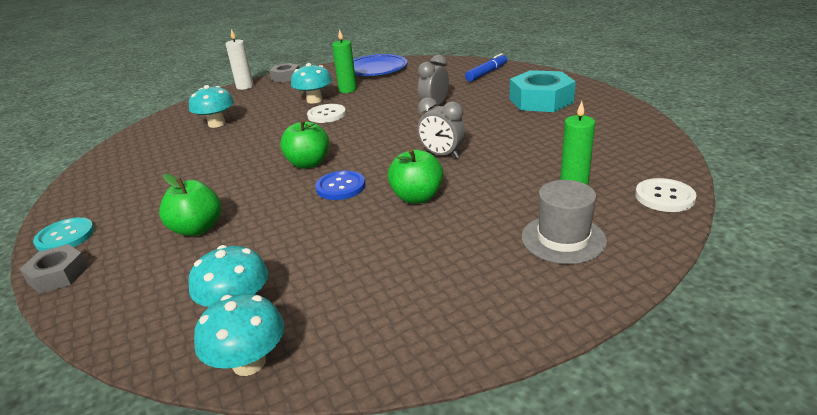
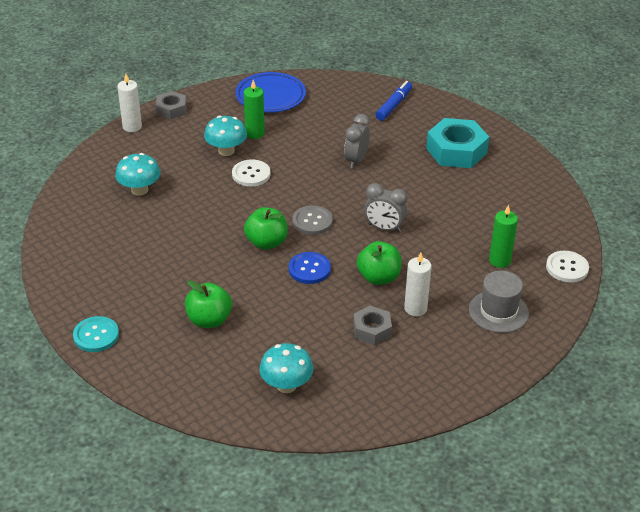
camera: 15 degrees left, 10 degrees up
grey nut [20,244,88,293] -> grey nut moved to [353,305,392,345]
turquoise mushroom [194,293,284,376] -> none
none -> grey button [292,205,333,235]
none -> white candle [404,252,431,316]

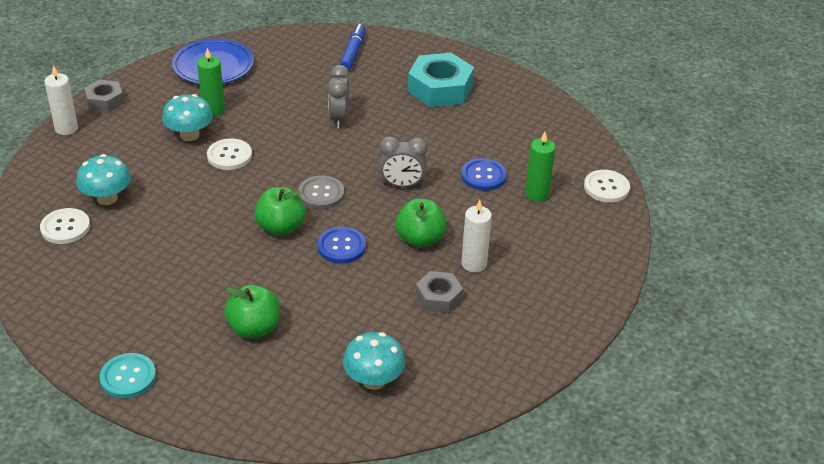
camera: 20 degrees left, 0 degrees up
grey hat [469,271,529,333] -> none
none -> white button [40,208,90,244]
none -> blue button [461,158,507,191]

